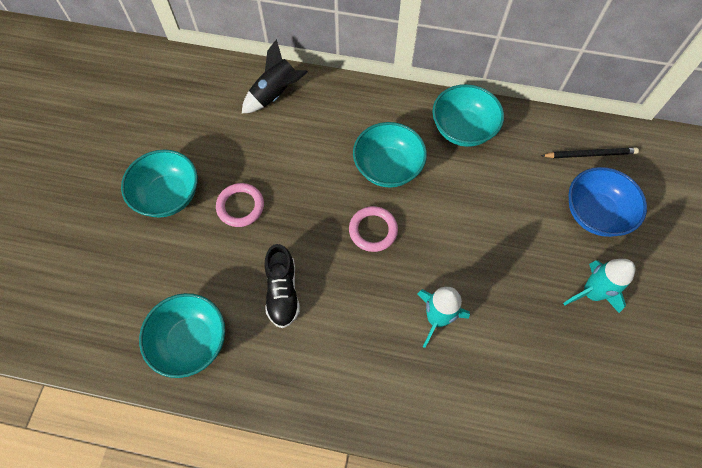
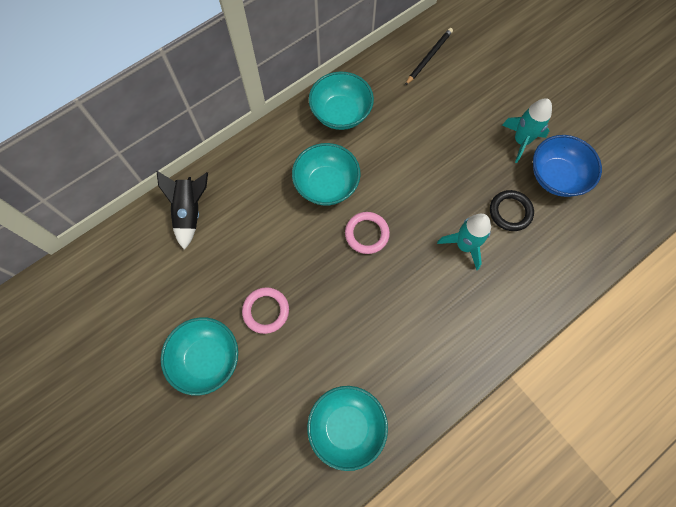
camera: 50 degrees left, 5 degrees up
black shoe [265,244,300,328] -> none
blue bowl [568,167,647,237] -> blue bowl moved to [533,135,602,197]
none -> black ring [490,190,534,231]

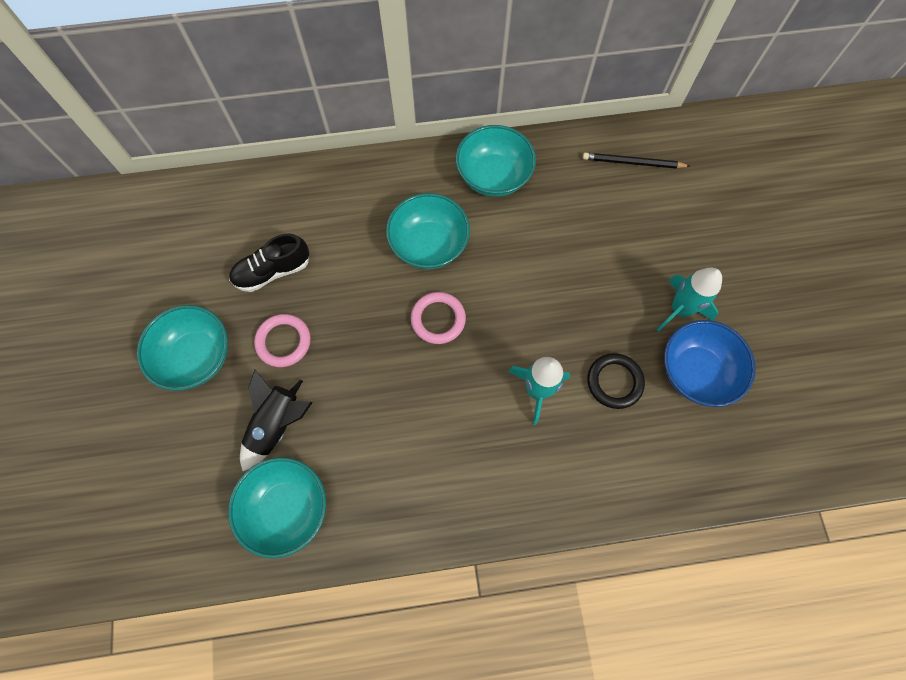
camera: 30 degrees right, 0 degrees up
black rocket [156,171,208,250] -> black rocket moved to [240,370,313,471]
black pencil [405,28,453,85] -> black pencil turned 150 degrees counterclockwise [583,153,690,169]
none -> black shoe [229,233,309,292]

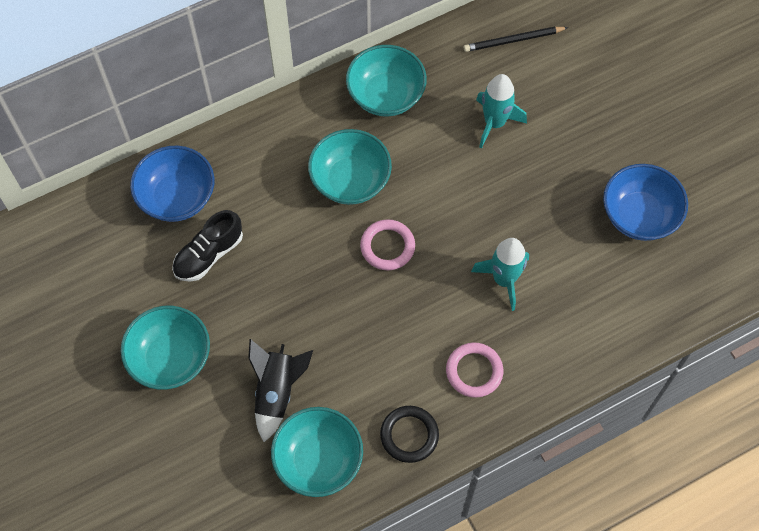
camera: 20 degrees left, 5 degrees down
pink ring [254,314,311,367] -> pink ring moved to [446,342,503,398]
black ring [587,353,645,409] -> black ring moved to [380,406,439,463]
turquoise rocket [657,268,722,332] -> turquoise rocket moved to [476,74,527,148]
none -> blue bowl [130,146,214,222]

